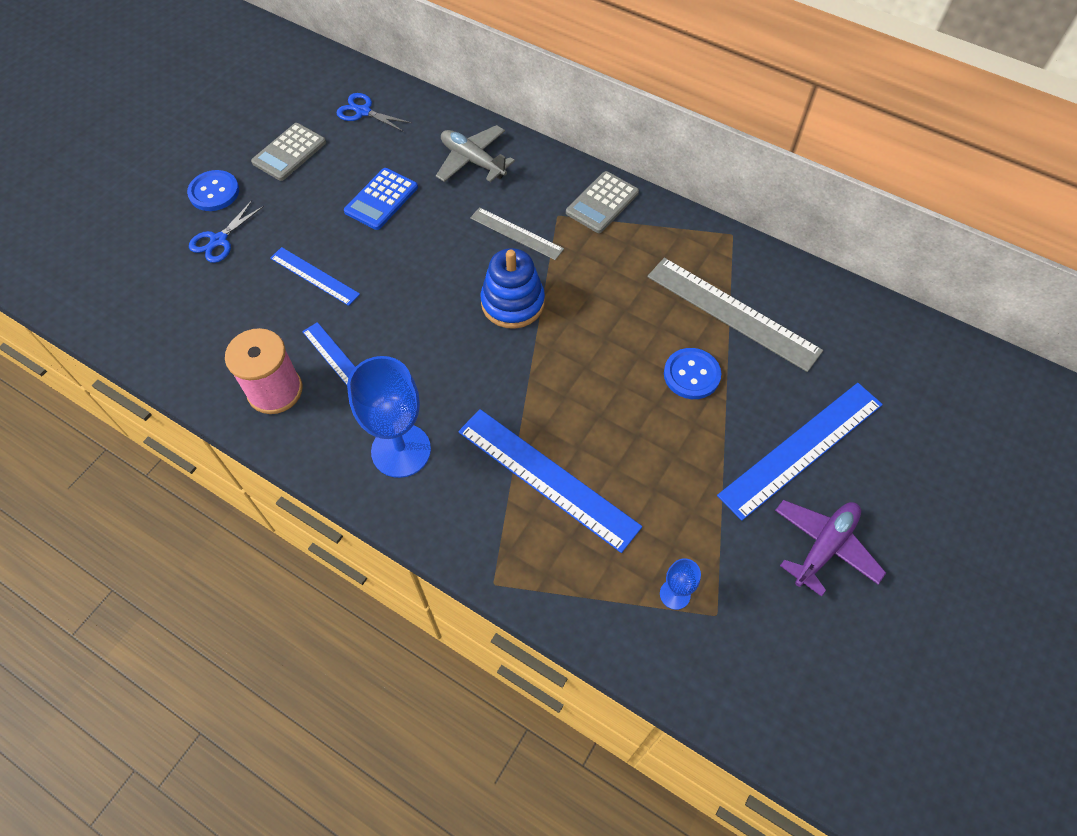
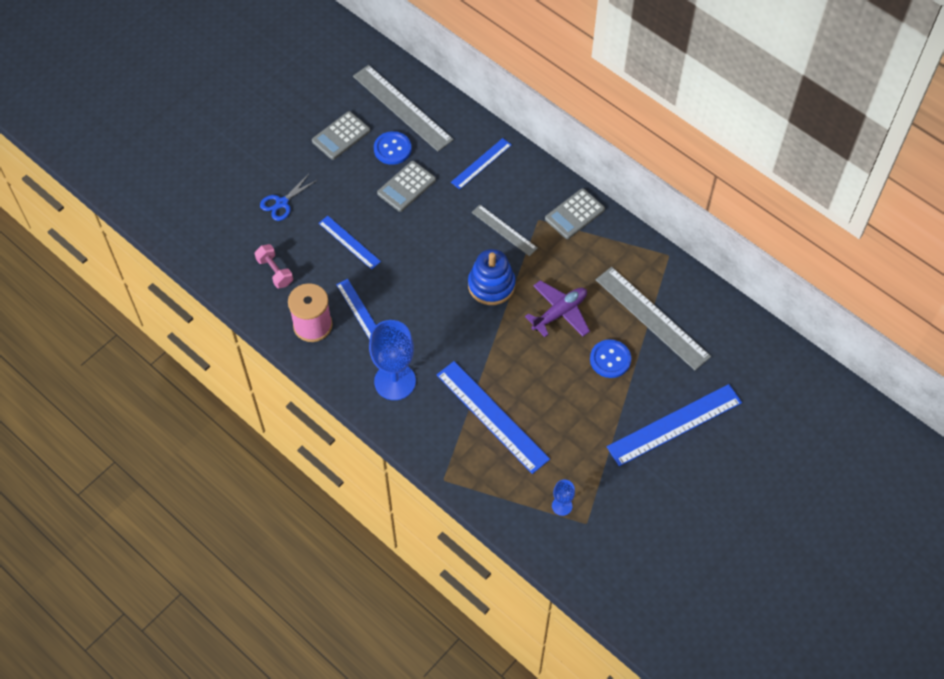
camera: 10 degrees right, 0 degrees up
blue button [187,170,239,211] -> blue button moved to [374,131,412,165]
blue scissors [336,93,412,132] -> grey ruler [353,65,454,152]
blue calculator [344,168,418,230] -> grey calculator [377,161,436,212]
grey plane [436,125,515,182] -> blue ruler [451,138,511,190]
purple plane [775,500,886,597] -> purple plane moved to [525,280,590,337]
none -> pink dumbbell [254,244,293,288]

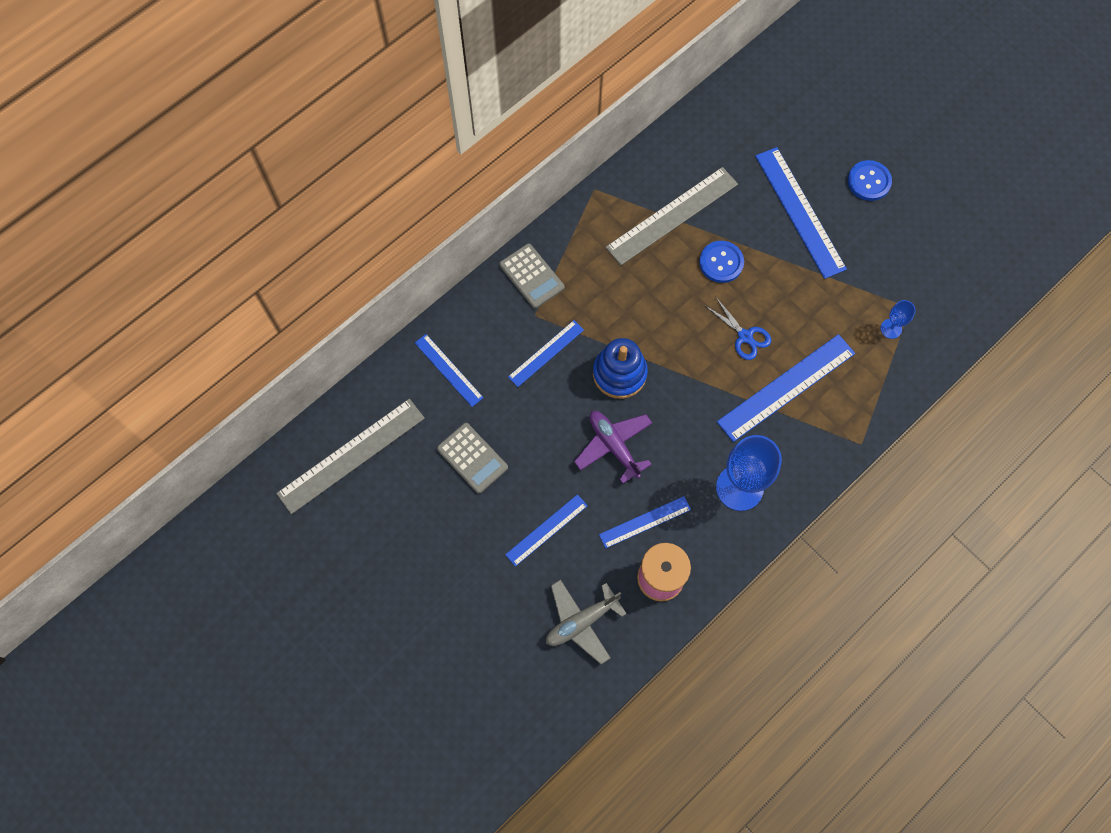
camera: 85 degrees left, 10 degrees up
pink dumbbell [254,244,293,288] -> grey plane [546,580,627,664]
blue scissors [260,174,317,221] -> blue scissors moved to [706,297,771,360]
grey calculator [312,111,370,160] -> none
blue button [374,131,412,165] -> blue button moved to [848,160,892,201]
grey ruler [471,205,538,256] -> blue ruler [508,320,584,387]
purple plane [525,280,590,337] -> purple plane moved to [574,411,652,484]

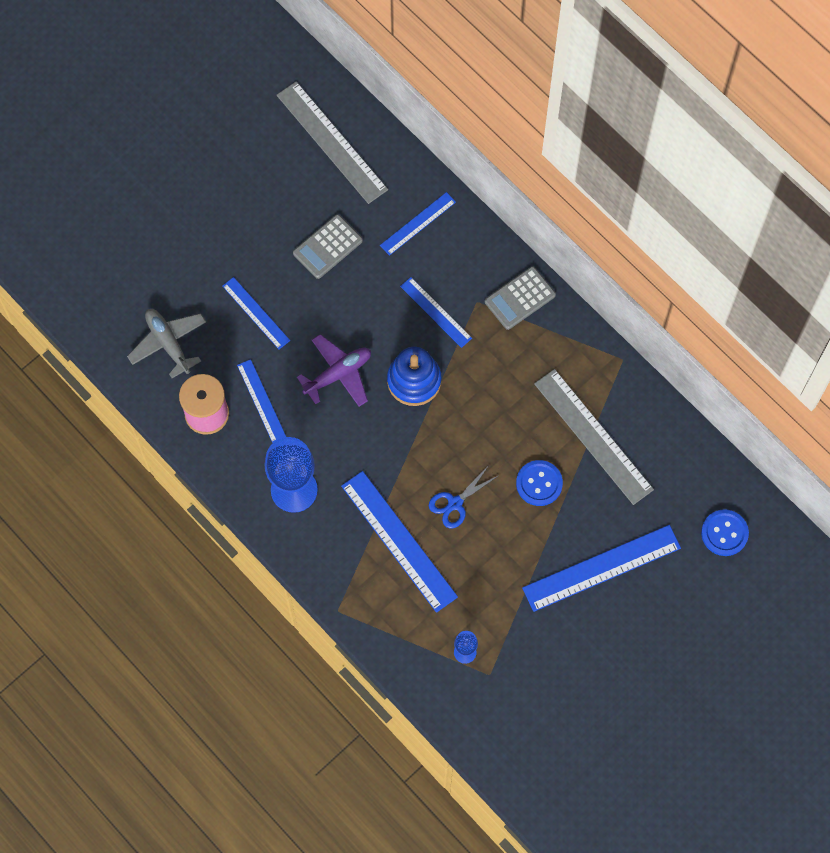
camera: 90 degrees right, 0 degrees up
blue button [848,160,892,201] -> blue button moved to [701,509,749,556]

